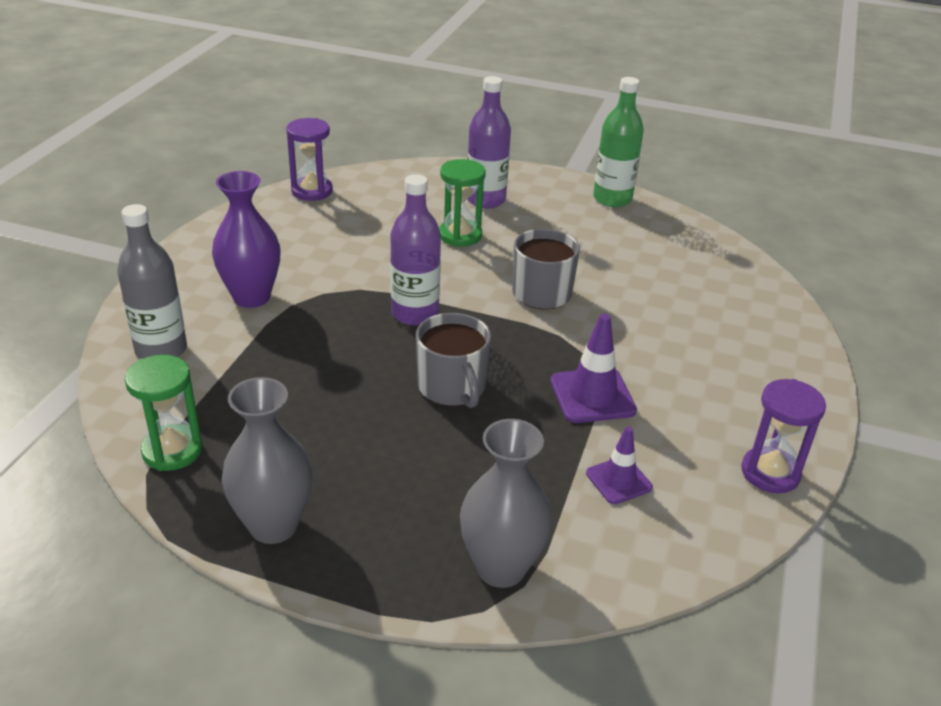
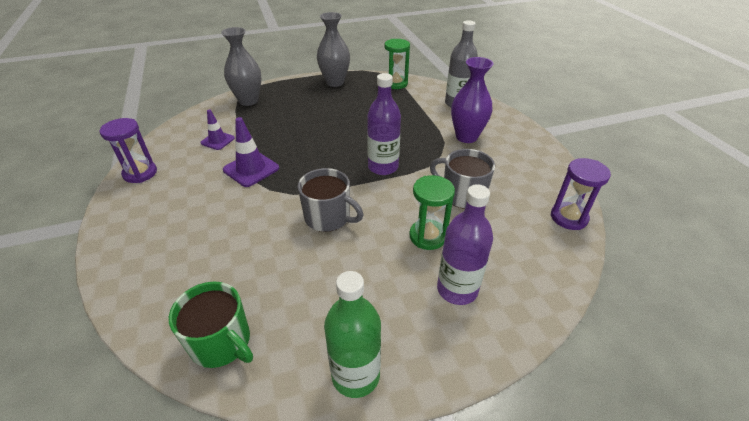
camera: 145 degrees right, 5 degrees up
grey mug [416,313,491,408] -> grey mug moved to [430,149,495,209]
none -> green mug [169,282,253,368]

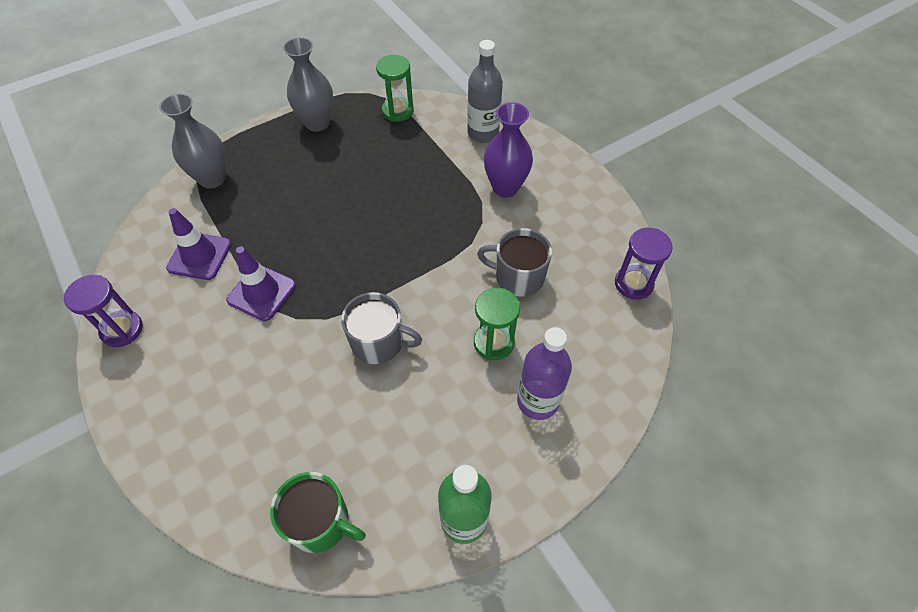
camera: 15 degrees left, 15 degrees up
purple traffic cone [200,109,235,150] -> purple traffic cone [166,208,231,280], size x1.55
purple bottle [367,73,401,175] -> none

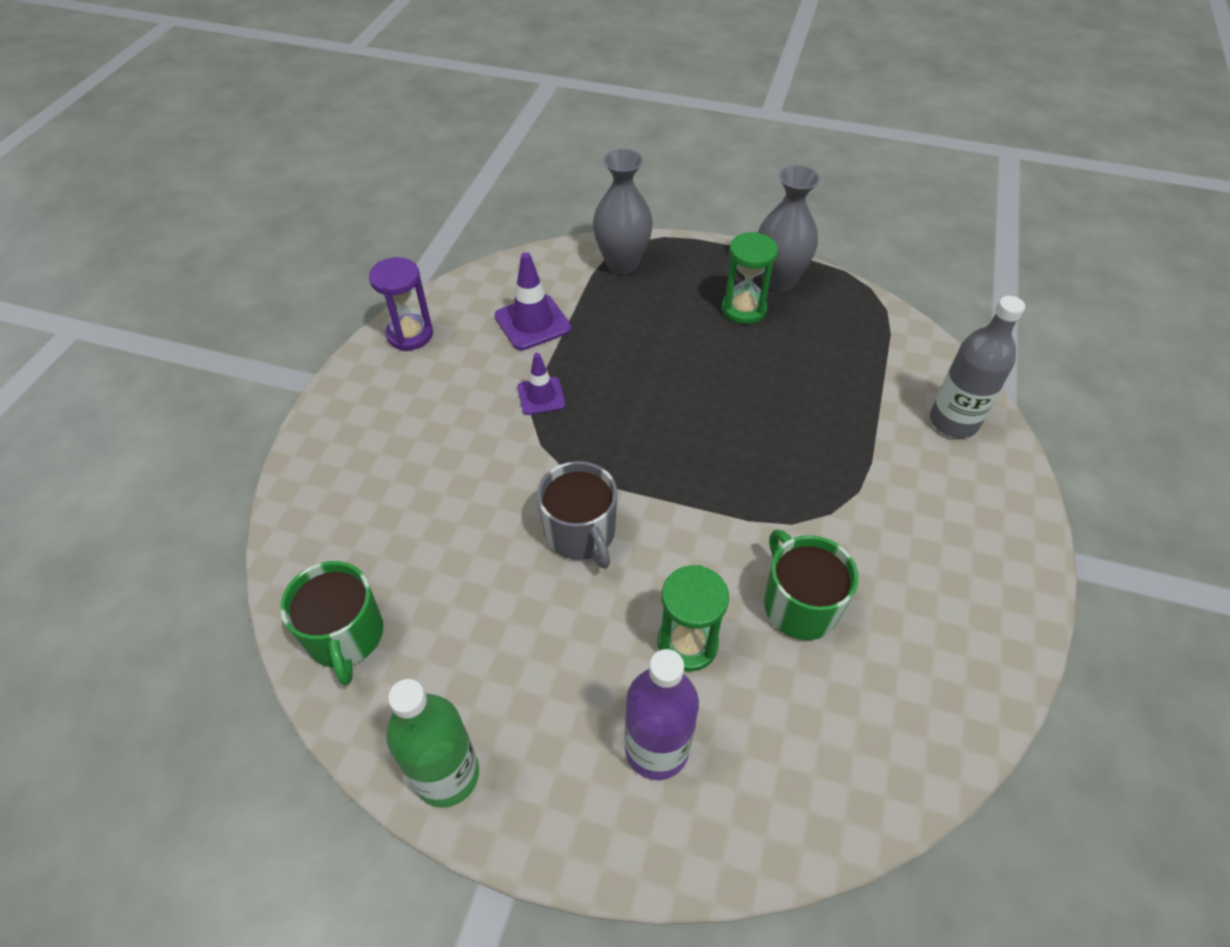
camera: 50 degrees right, 5 degrees down
purple traffic cone [226,246,296,321] -> purple traffic cone [517,353,565,415], size x0.65
green hourglass [376,55,414,122] -> green hourglass moved to [722,232,778,324]
grey mug [477,228,552,297] -> green mug [764,529,858,640]
purple vase [484,102,533,198] -> none
purple hourglass [615,228,673,300] -> none

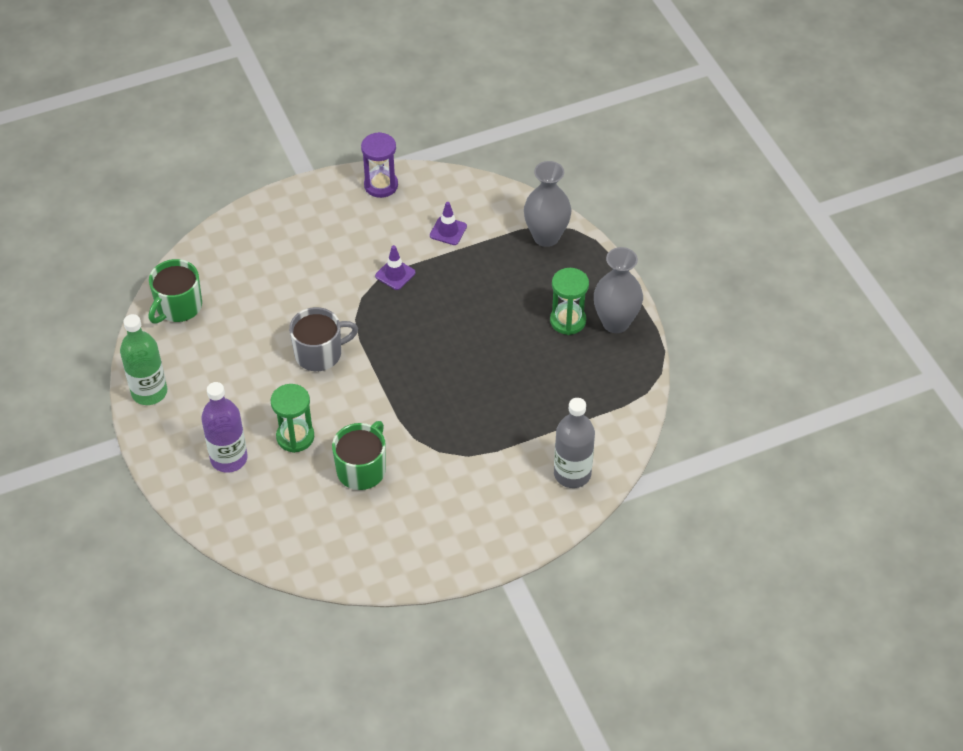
camera: 50 degrees right, 0 degrees up
purple traffic cone [495,252,571,350] -> purple traffic cone [430,202,467,245], size x0.65
grey mug [537,461,618,569] -> grey mug turned 135 degrees counterclockwise [289,307,358,371]

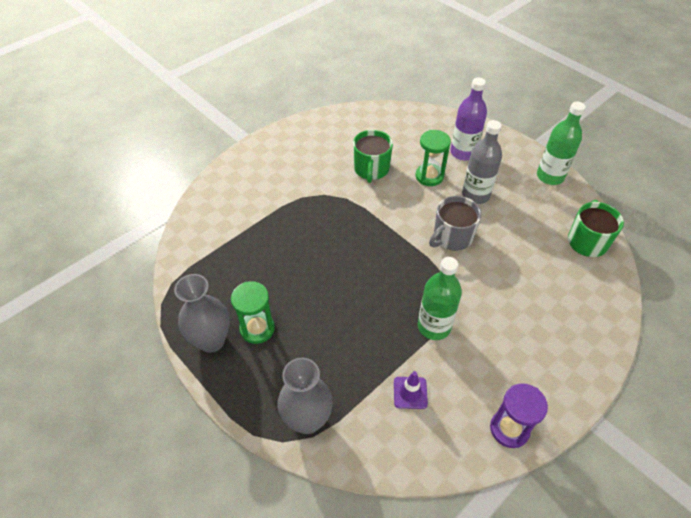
camera: 160 degrees right, 0 degrees up
purple traffic cone [375,245,415,290] -> green bottle [418,257,462,340]
grey bottle [554,398,595,488] -> grey bottle moved to [462,120,502,204]

